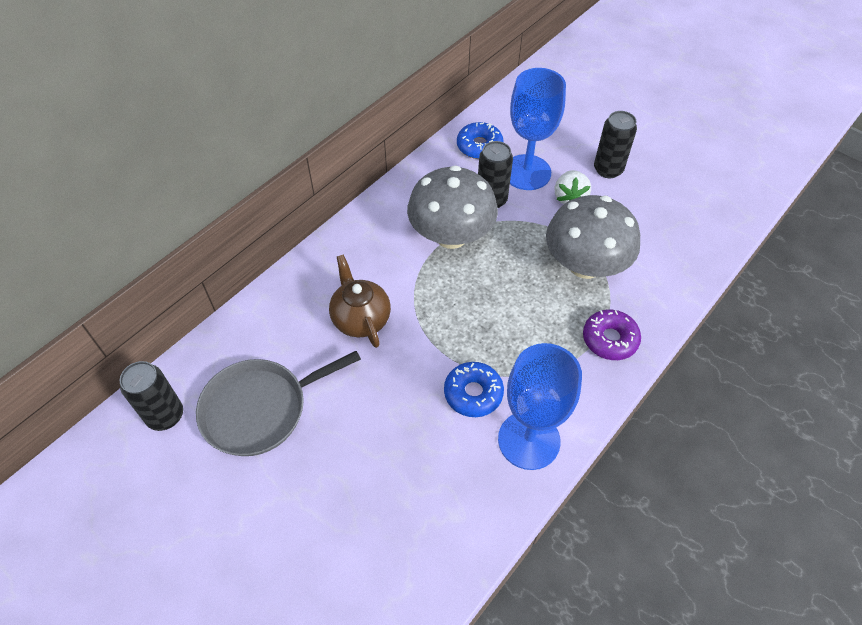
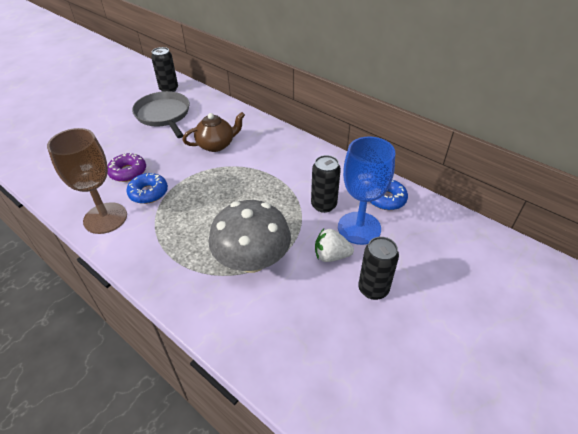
camera: 90 degrees right, 10 degrees down
grey mushroom [407,165,498,249] -> none
blue goblet [498,343,582,470] -> brown goblet [47,128,127,234]
purple donut [583,309,641,360] -> purple donut moved to [107,153,146,182]

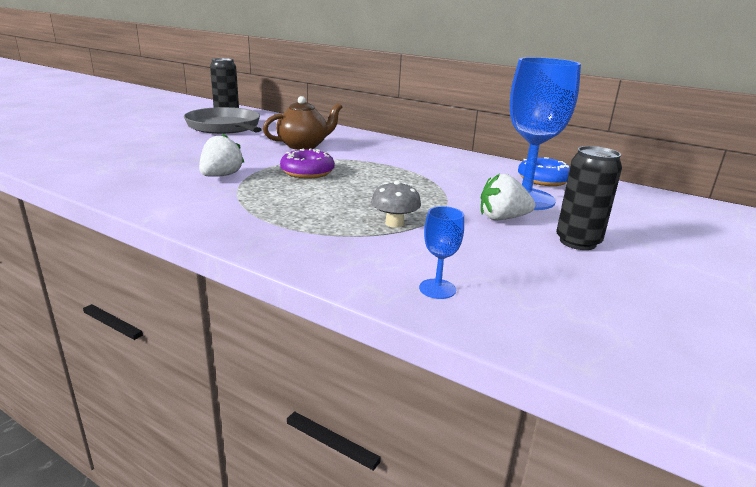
camera: 10 degrees left, 20 degrees down
brown goblet [47,128,127,234] -> none
purple donut [107,153,146,182] -> purple donut moved to [280,148,335,178]
blue donut [126,173,168,204] -> white strawberry [199,134,245,177]
grey mushroom [208,200,291,273] -> grey mushroom [371,181,421,228], size x0.43
black can [311,155,341,213] -> none
none -> blue goblet [419,206,464,299]

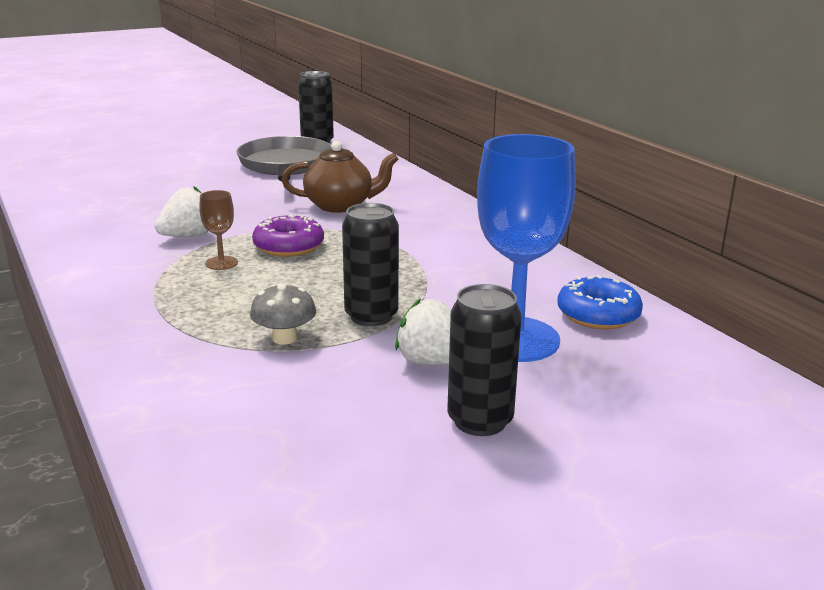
camera: 30 degrees right, 0 degrees up
blue goblet [419,206,464,299] -> none
none -> brown goblet [199,190,238,270]
none -> black can [342,203,399,326]

